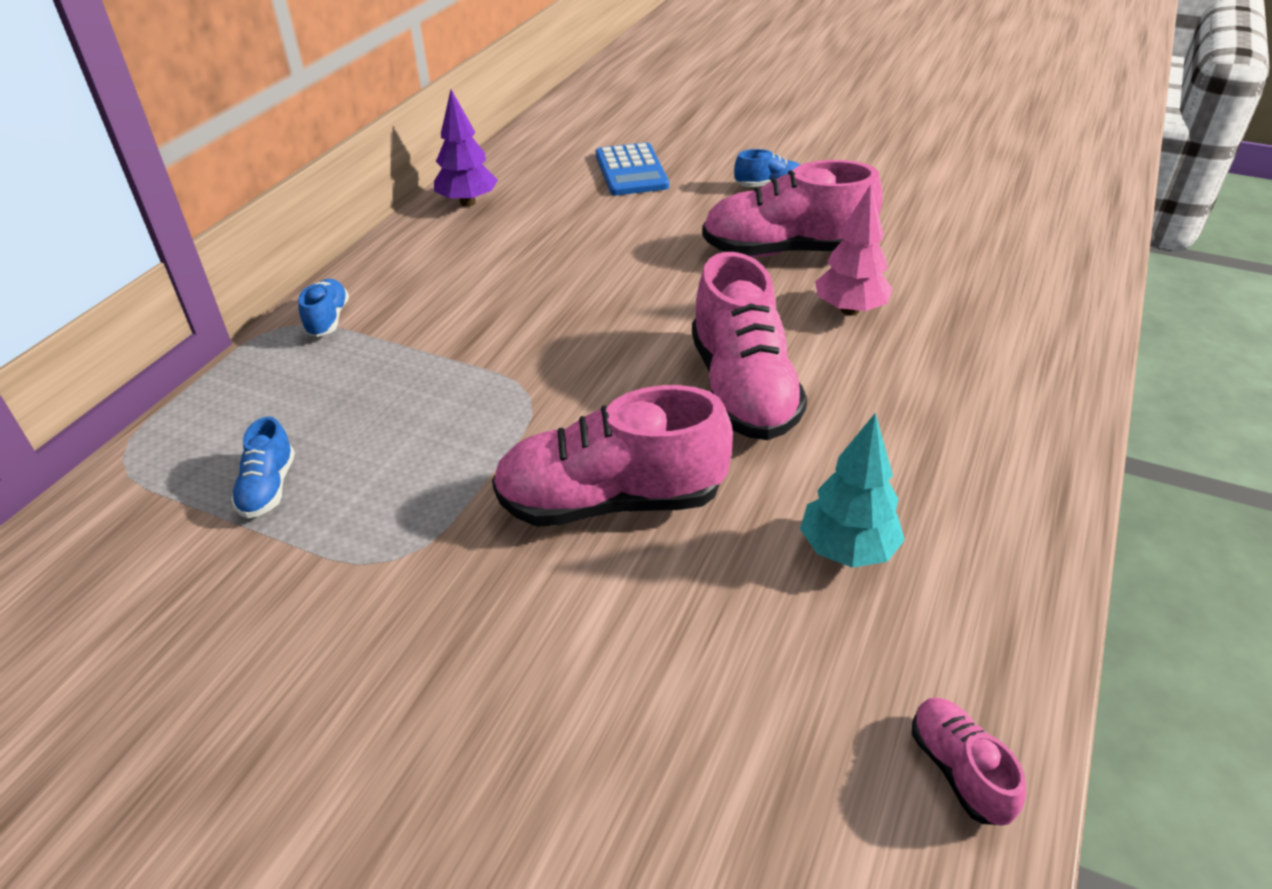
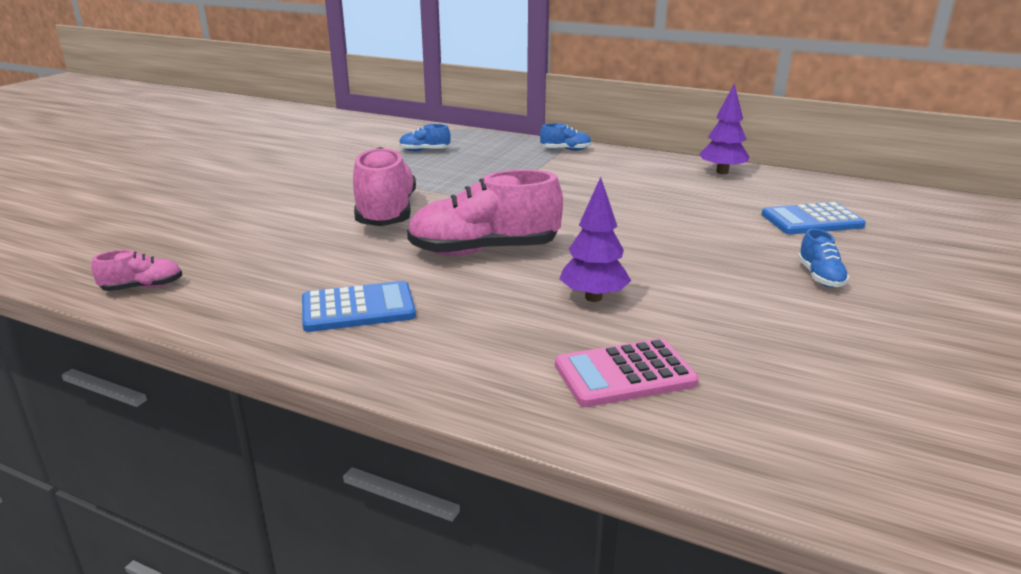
camera: 90 degrees right, 15 degrees down
pink shoe [702,160,882,257] -> none
turquoise tree [800,413,905,568] -> none
pink tree [815,184,893,316] -> purple tree [559,177,631,302]
none -> blue calculator [302,281,416,332]
none -> pink calculator [555,338,699,407]

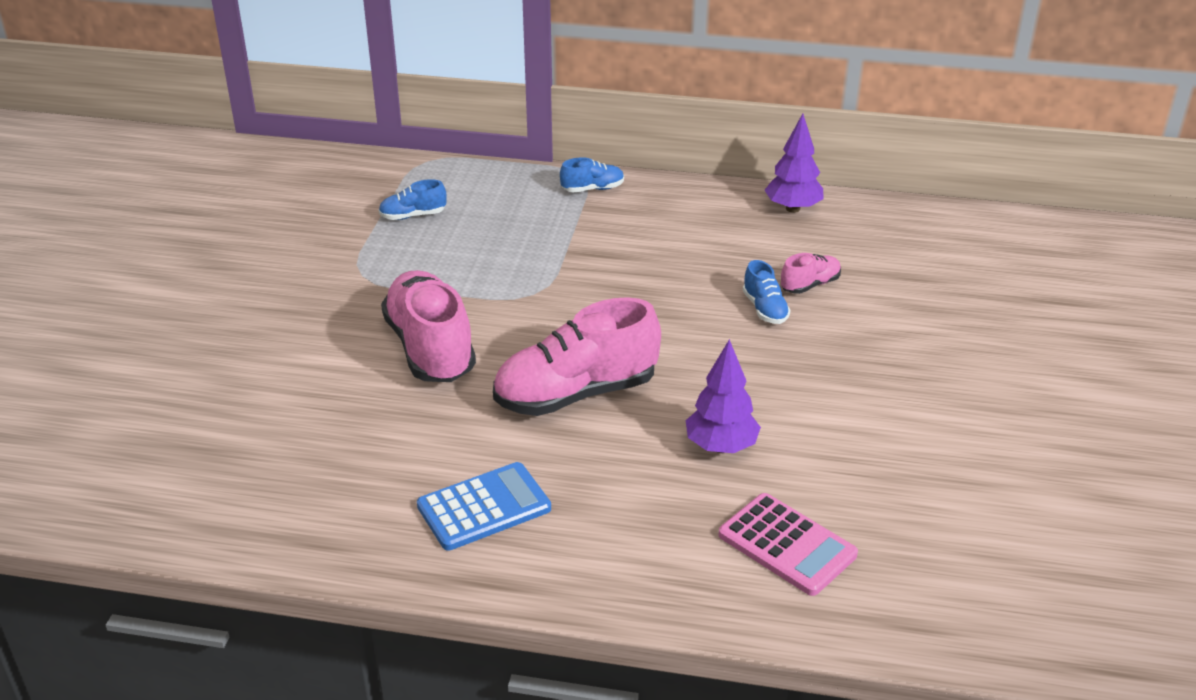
camera: 15 degrees left, 10 degrees up
pink shoe [91,250,182,291] -> pink shoe moved to [781,253,841,294]
pink calculator [555,338,699,407] -> pink calculator turned 105 degrees counterclockwise [719,493,858,596]
blue calculator [761,202,866,234] -> none
blue shoe [798,229,850,288] -> blue shoe moved to [743,260,791,324]

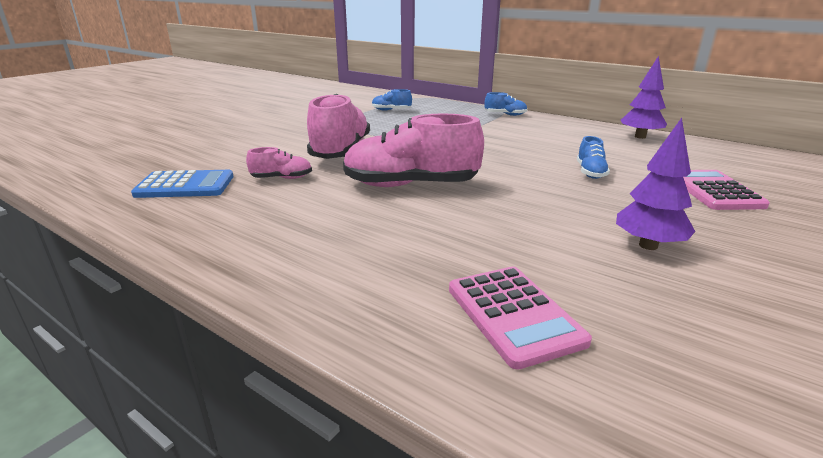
camera: 25 degrees right, 10 degrees down
blue calculator [417,462,551,551] -> blue calculator moved to [131,170,234,198]
purple tree [686,339,761,453] -> purple tree moved to [616,118,696,250]
pink shoe [781,253,841,294] -> pink shoe moved to [246,147,312,179]
none -> pink calculator [683,170,770,210]

